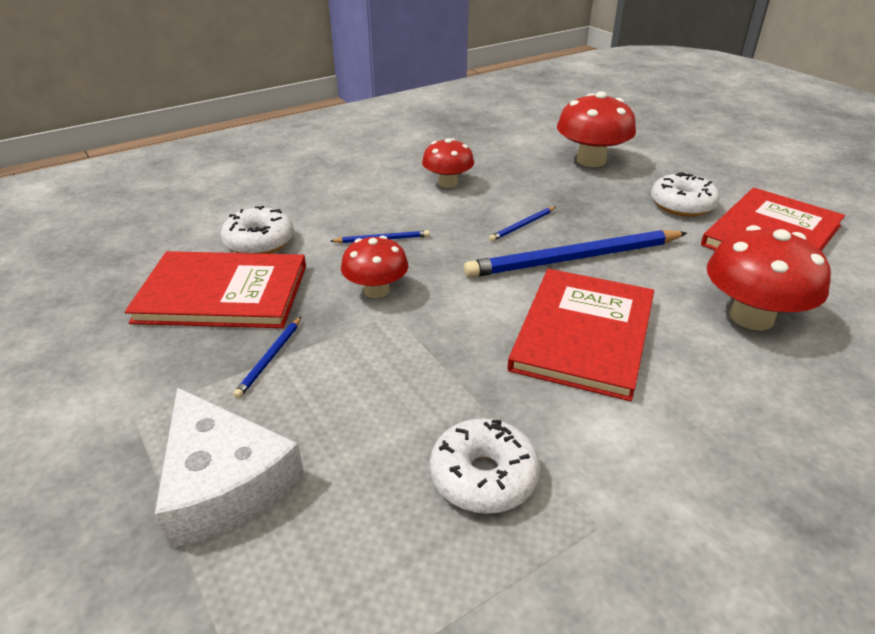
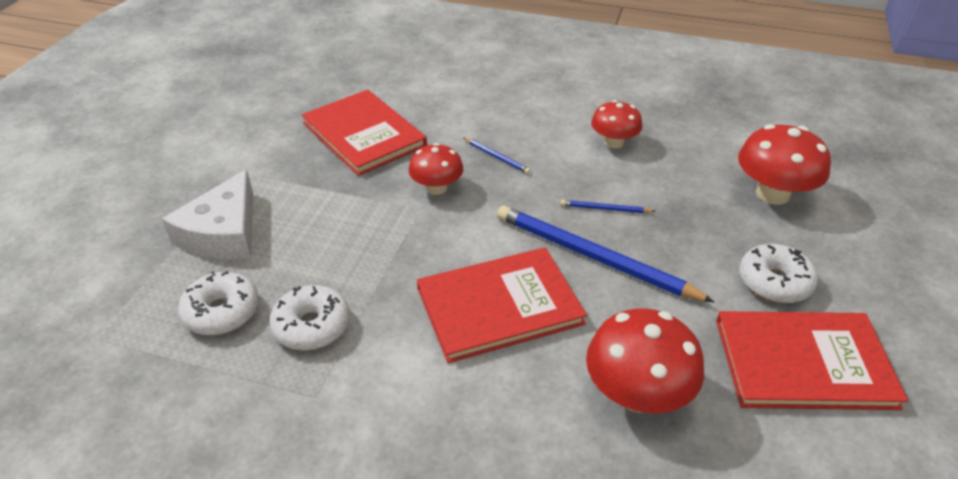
camera: 50 degrees right, 5 degrees up
white donut [221,206,294,254] -> white donut moved to [178,271,259,336]
blue pencil [233,317,301,399] -> none

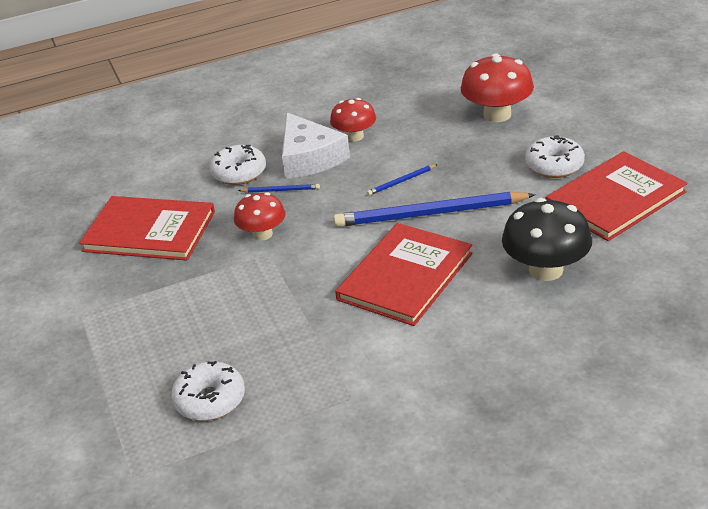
camera: 35 degrees left, 5 degrees down
white cheese [162,169,253,259] -> white cheese moved to [282,112,350,179]
white donut [269,285,350,351] -> white donut moved to [209,145,266,185]
red mushroom [586,308,704,413] -> black mushroom [502,198,592,281]

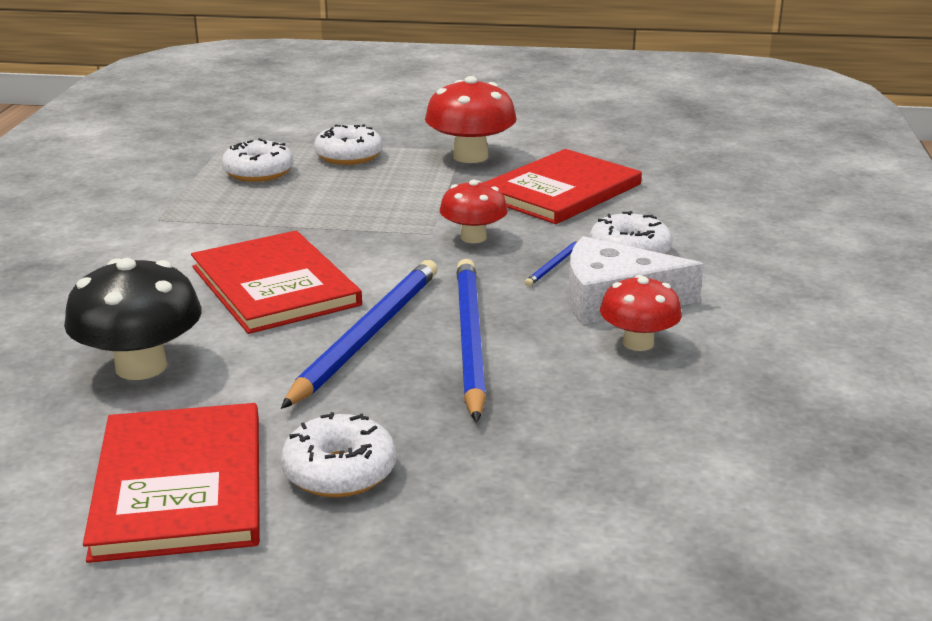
camera: 115 degrees right, 10 degrees down
blue pencil [367,164,438,196] -> blue pencil [457,259,486,423], size x2.33
red mushroom [461,53,534,122] -> red mushroom moved to [425,76,517,163]
none -> white donut [314,124,383,165]

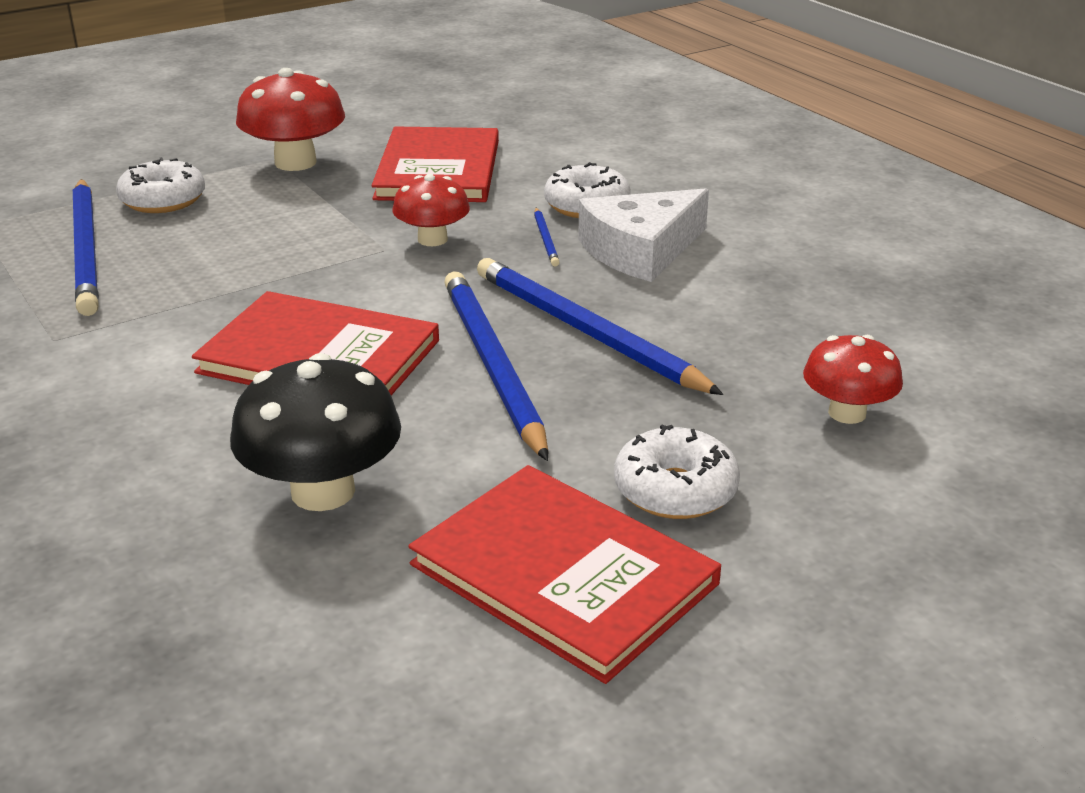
camera: 40 degrees left, 5 degrees up
white donut [221,138,294,182] -> blue pencil [73,179,99,316]
red mushroom [600,275,682,351] -> red mushroom moved to [803,335,903,424]

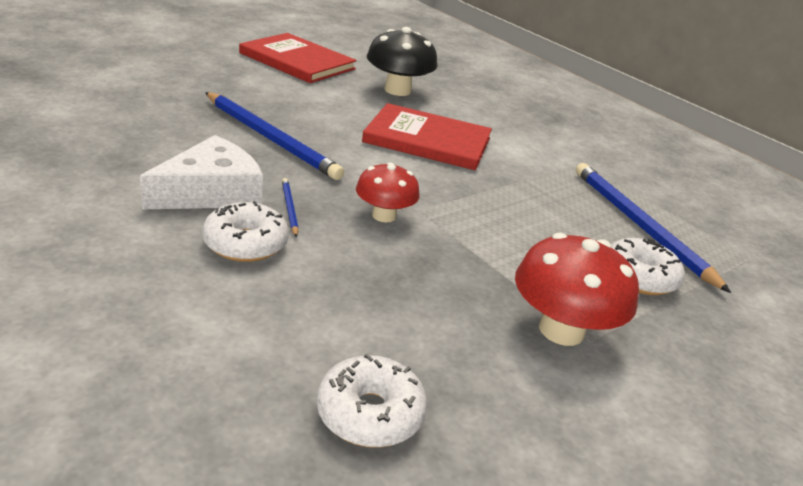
camera: 170 degrees right, 0 degrees up
red book [371,126,499,202] -> none
blue pencil [444,271,548,461] -> none
white donut [614,424,740,519] -> white donut moved to [317,354,427,448]
red mushroom [803,335,903,424] -> none

